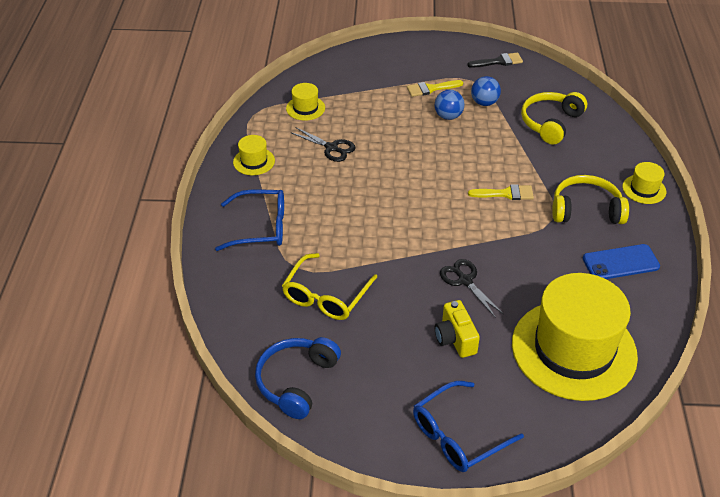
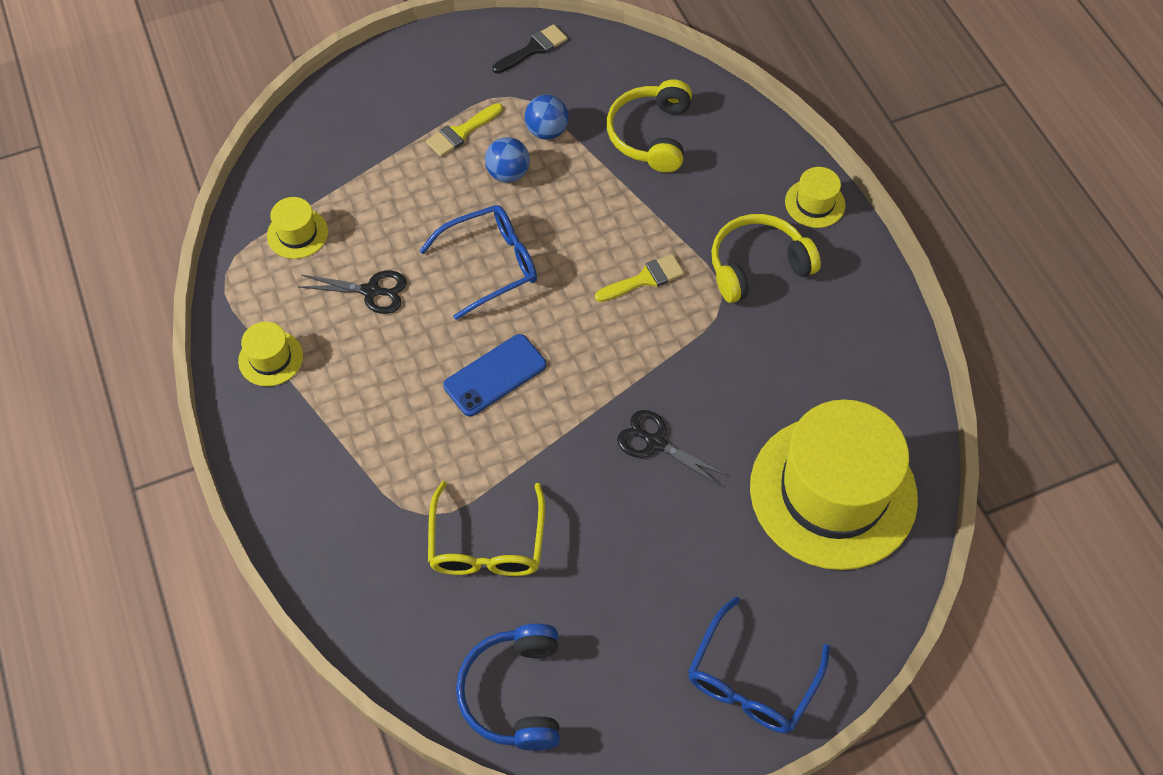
camera: 25 degrees left, 15 degrees up
blue glasses [215,189,284,251] -> blue glasses moved to [419,205,537,320]
yellow camera [435,300,480,358] -> none
blue phone [583,244,660,279] -> blue phone moved to [443,334,546,416]

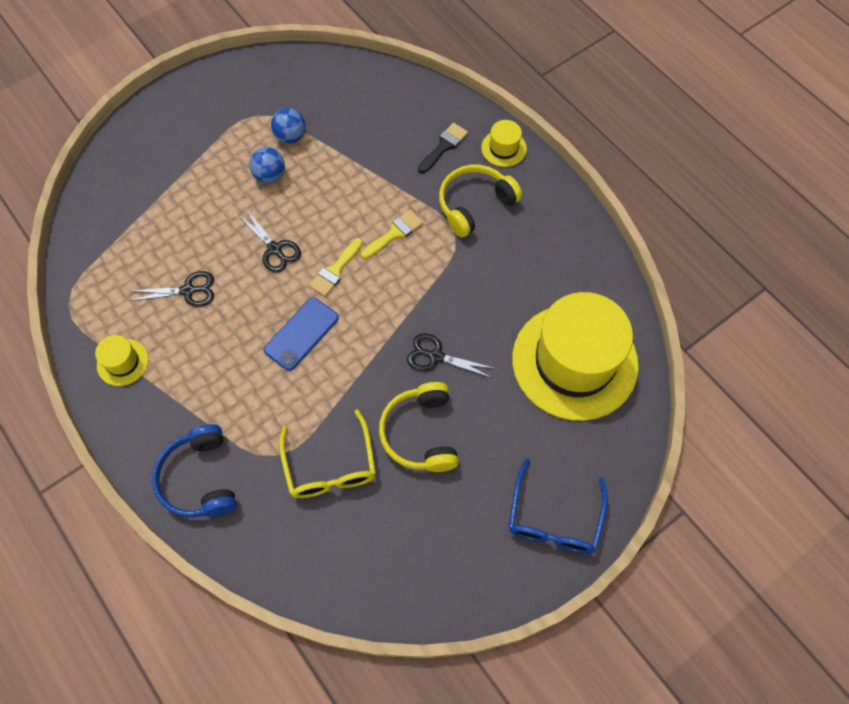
camera: 15 degrees left, 5 degrees up
yellow hat [267,197,328,259] -> none
blue glasses [419,205,537,320] -> black scissors [238,209,301,273]
yellow brush [426,103,503,157] -> yellow brush moved to [309,238,363,296]
blue headphones [456,624,560,751] -> blue headphones moved to [152,424,237,518]
black brush [492,24,568,74] -> black brush moved to [418,123,468,173]
yellow headphones [607,79,692,173] -> yellow headphones moved to [379,382,458,472]

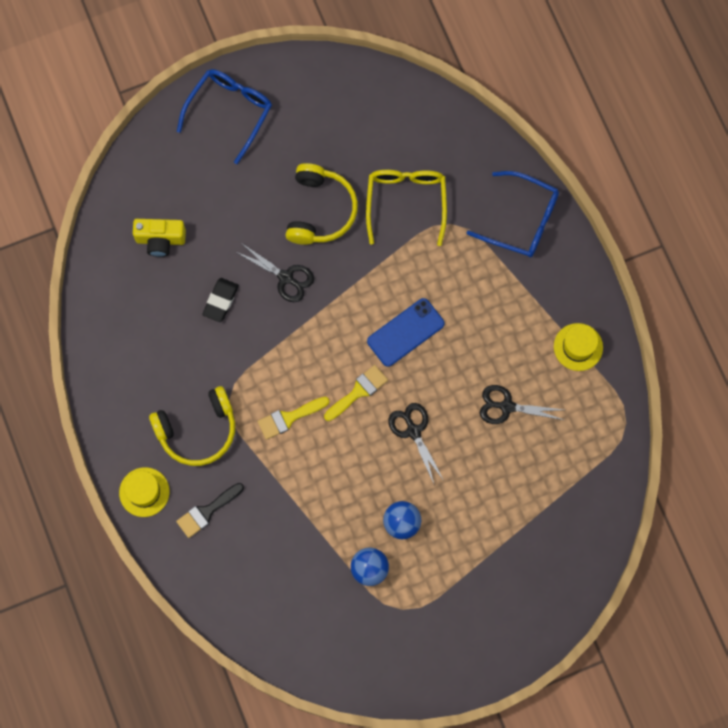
camera: 165 degrees left, 10 degrees up
blue headphones [152,424,237,518] -> blue glasses [466,171,559,257]
yellow hat [512,292,639,421] -> yellow camera [133,219,186,257]
none -> black eraser [202,278,239,322]

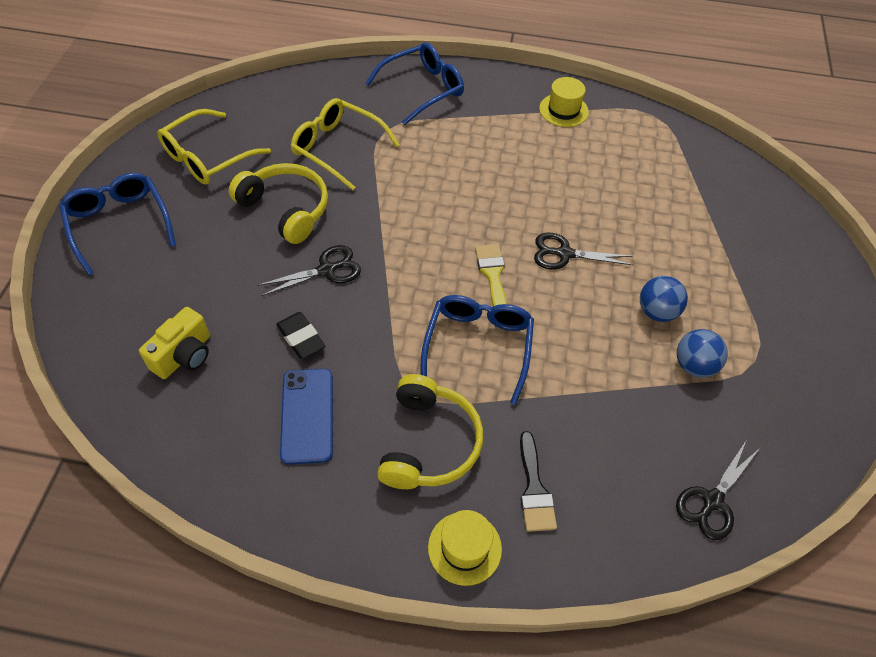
camera: 60 degrees left, 20 degrees down
yellow brush [257,397,330,440] -> blue glasses [421,295,534,405]
blue phone [367,298,445,367] -> blue phone moved to [280,369,333,465]
black scissors [480,385,564,424] -> black scissors moved to [676,441,760,540]
none -> yellow glasses [157,109,271,185]

